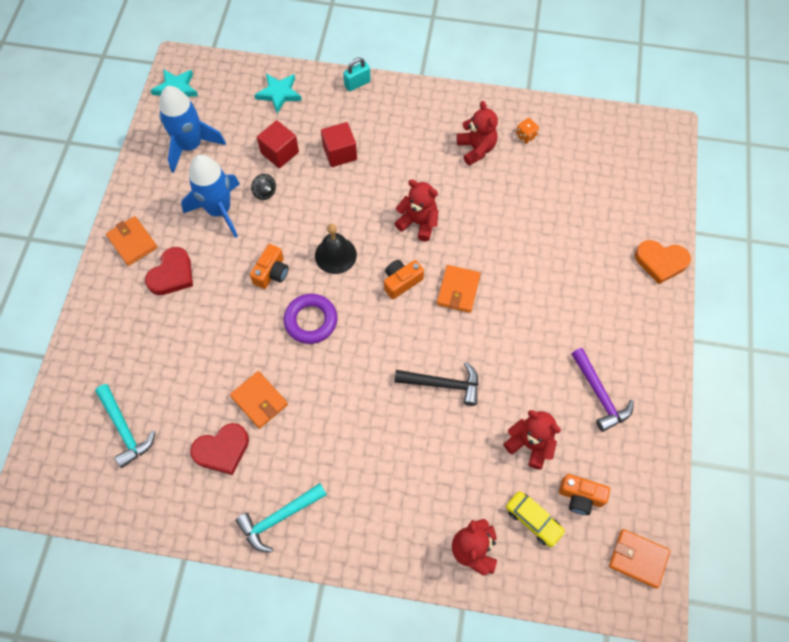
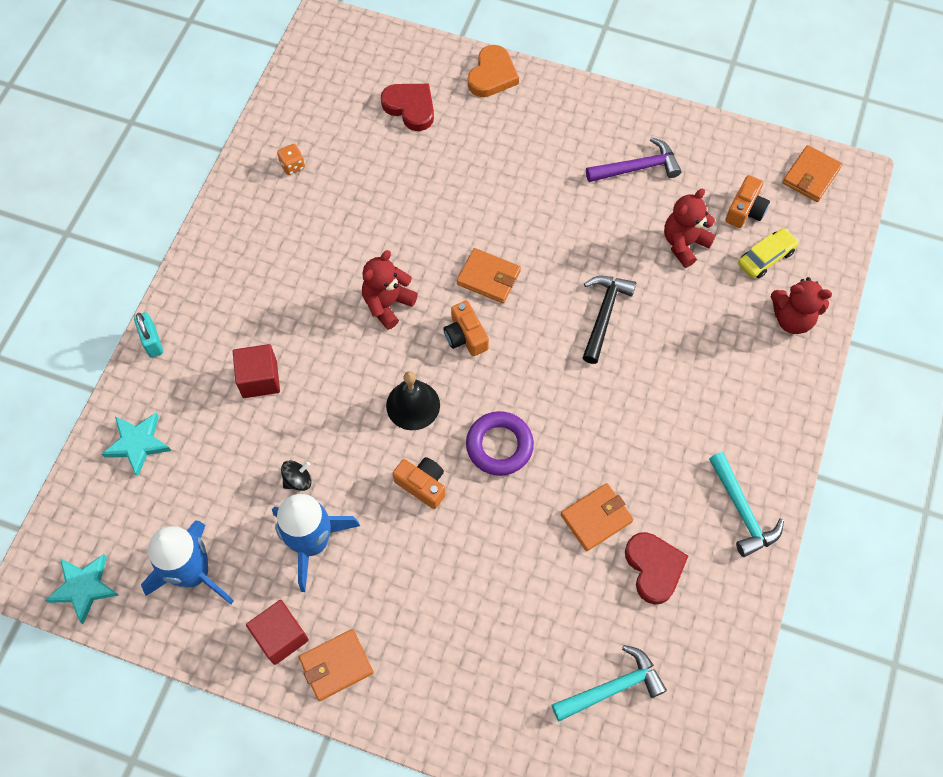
camera: 80 degrees left, 0 degrees up
red heart [145,247,193,295] -> red heart moved to [381,84,434,131]
red cube [257,120,299,168] -> red cube moved to [246,600,309,665]
red teddy bear [457,101,498,166] -> none

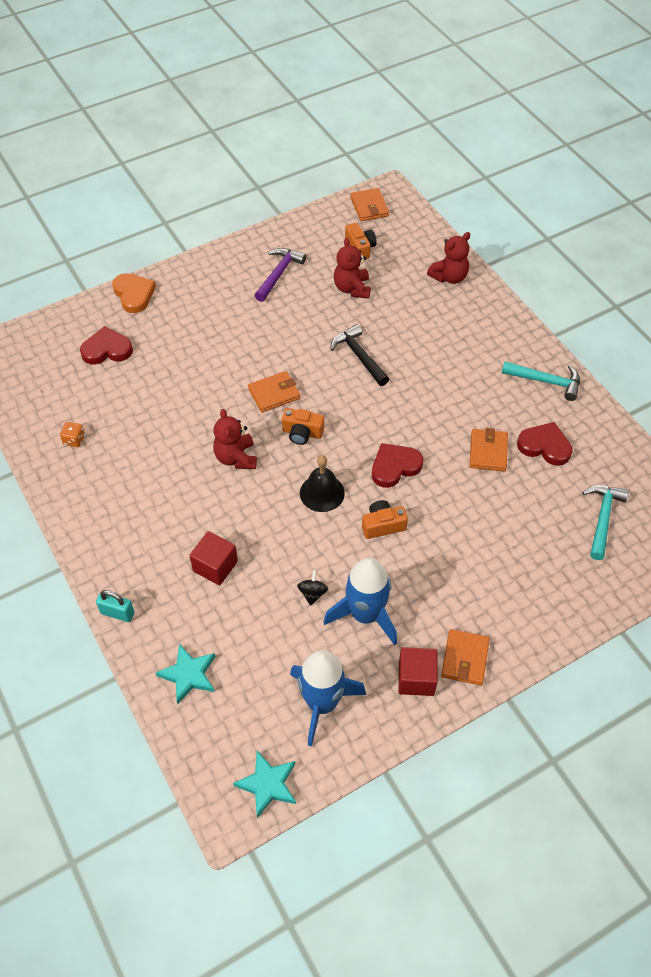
camera: 50 degrees left, 10 degrees down
purple ring [466,411,534,476] -> red heart [372,443,423,488]
yellow car [738,228,799,278] -> none

